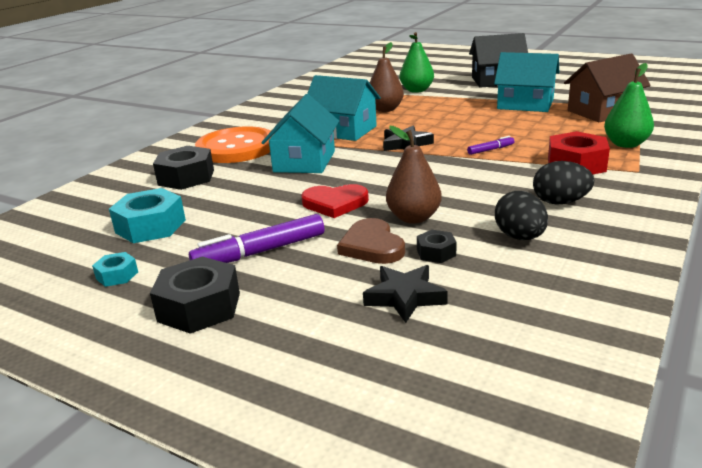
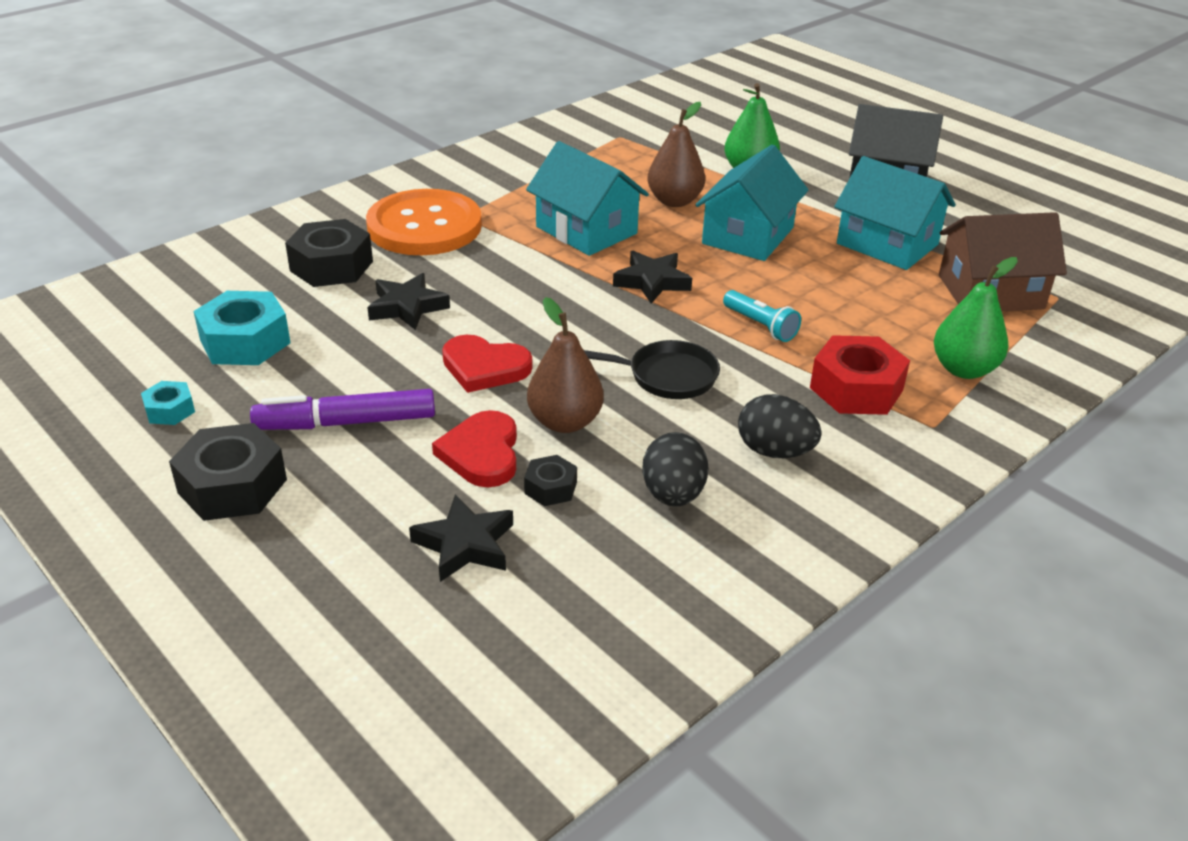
camera: 15 degrees right, 10 degrees up
turquoise house [262,94,339,173] -> turquoise house moved to [695,145,808,261]
brown heart [337,218,405,264] -> red heart [432,410,517,487]
purple marker [467,136,515,155] -> turquoise flashlight [723,290,801,342]
none -> black star [367,273,450,330]
none -> black pan [584,340,720,399]

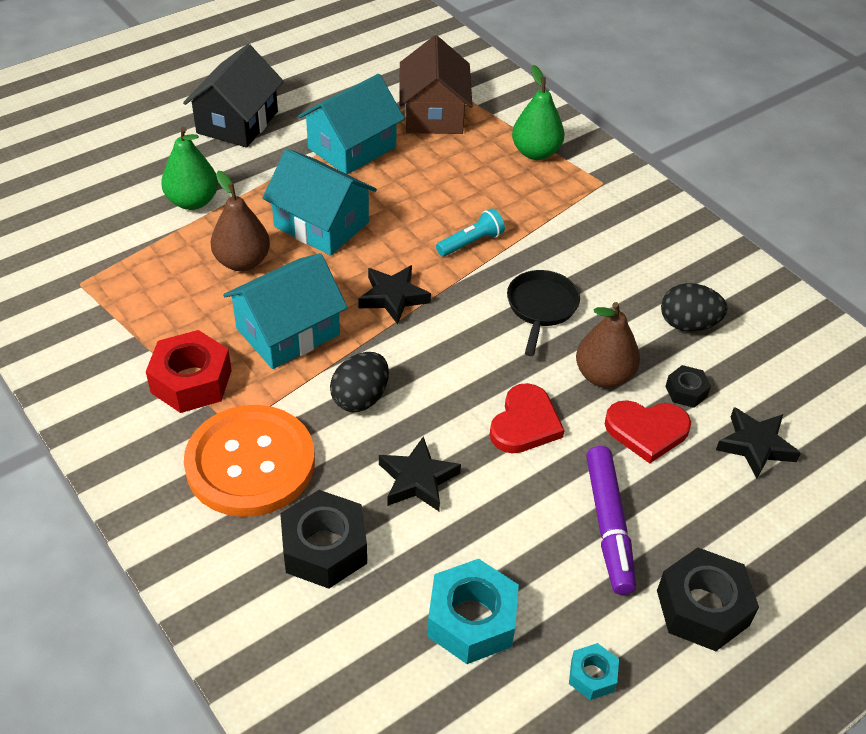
camera: 85 degrees left, 10 degrees up
black egg [738,394,822,458] -> black egg moved to [330,352,389,412]
red nut [810,335,910,415] -> red nut moved to [146,330,232,413]

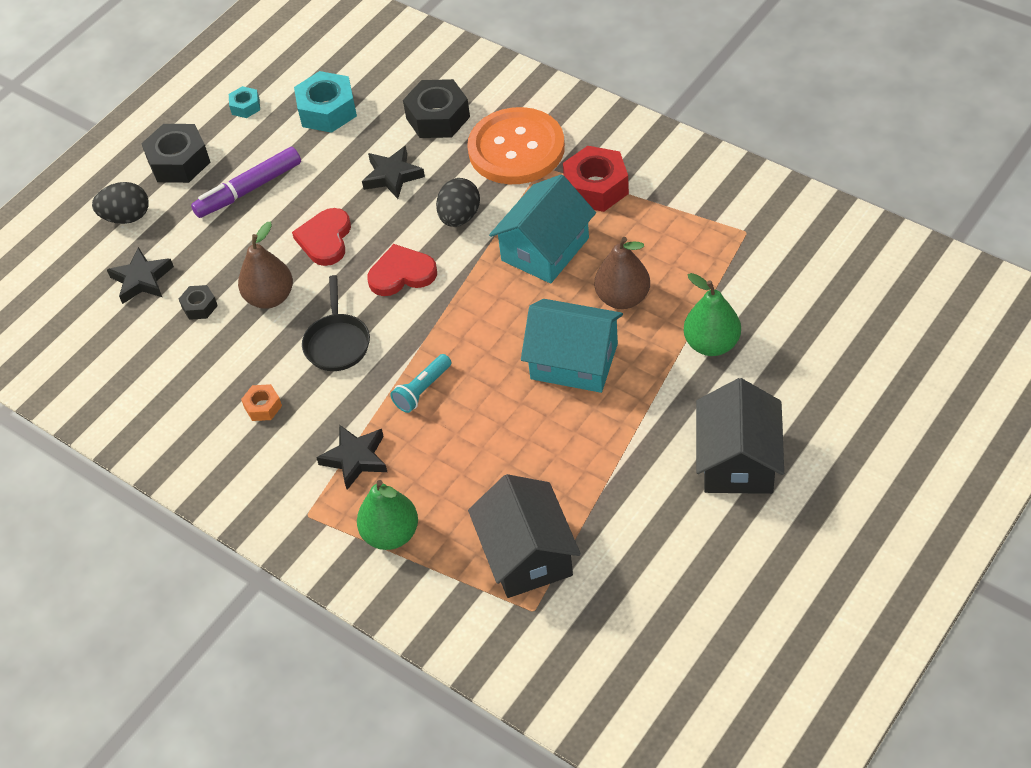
camera: 170 degrees right, 5 degrees up
turquoise house [298,74,405,174] -> none
black star [358,265,431,324] -> black star moved to [316,425,387,490]
brown house [399,35,473,134] -> black house [468,474,581,598]
purple marker [586,446,636,595] -> purple marker turned 105 degrees counterclockwise [191,147,301,218]
red heart [605,400,691,464] -> red heart moved to [367,244,437,296]
black egg [661,283,727,332] -> black egg moved to [92,182,149,224]
none -> orange nut [241,384,282,421]

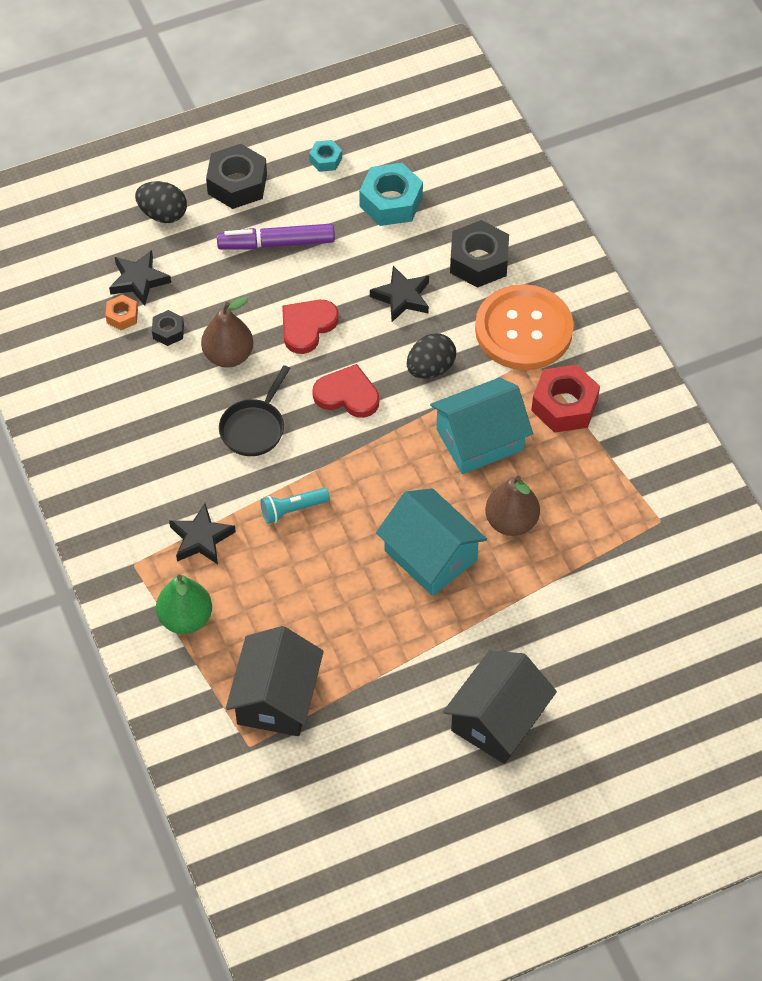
camera: 25 degrees right, 5 degrees up
orange nut [241,384,282,421] -> orange nut moved to [105,295,138,330]
green pear [684,273,741,356] -> none

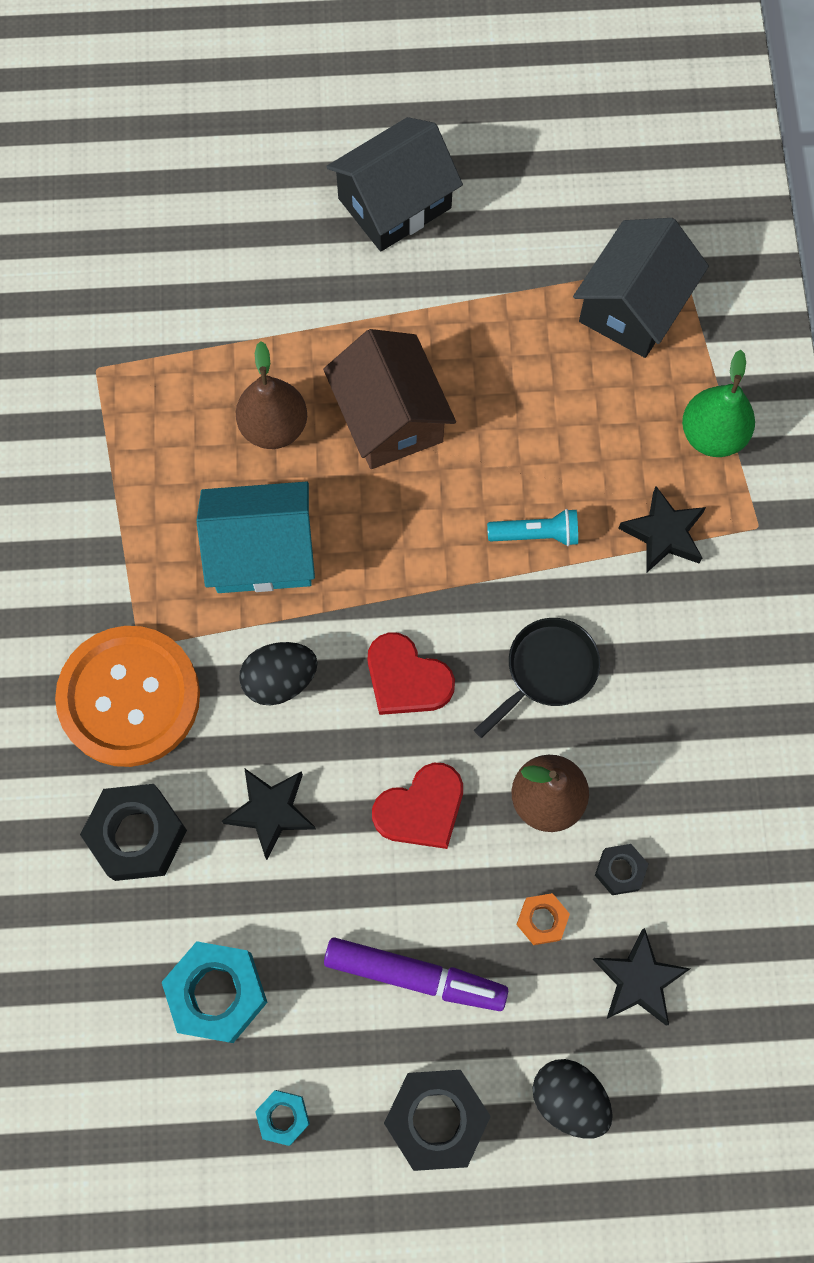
camera: 160 degrees left, 15 degrees up
orange nut [105,295,138,330] -> orange nut moved to [516,893,570,945]
turquoise house [376,488,487,596] -> brown house [323,329,456,469]
red nut [531,365,600,433] -> none

